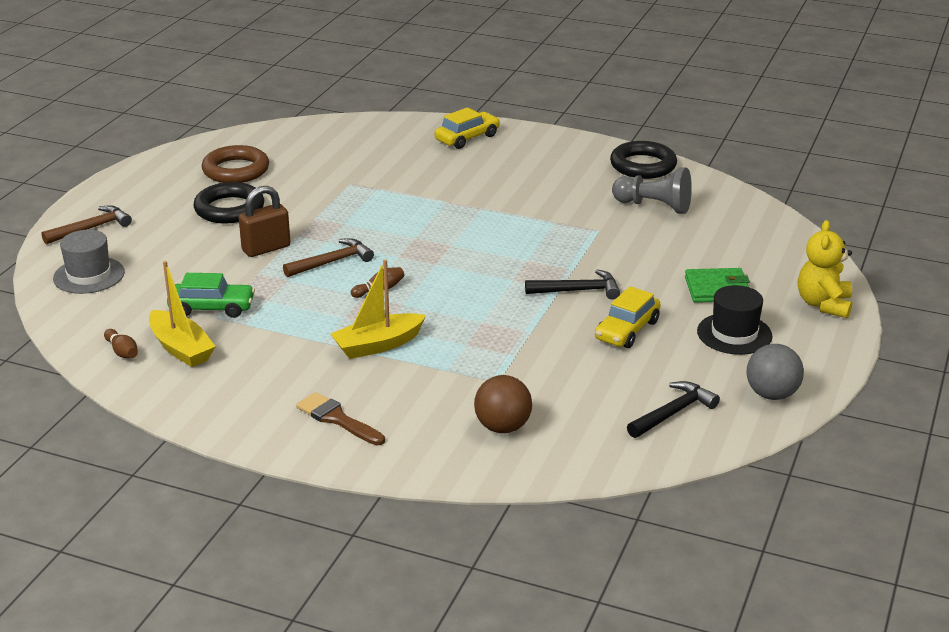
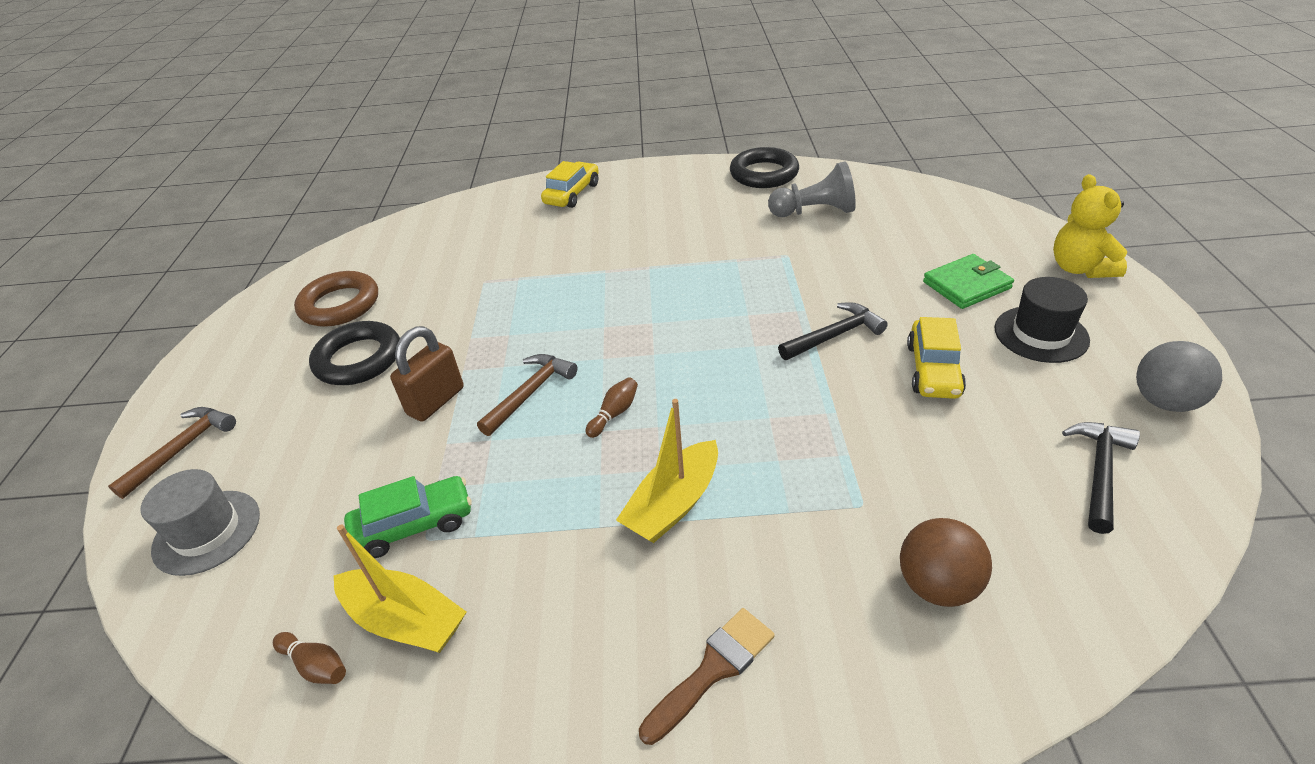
camera: 20 degrees left, 10 degrees up
brown brush [296,392,385,445] -> brown brush turned 120 degrees clockwise [639,608,775,745]

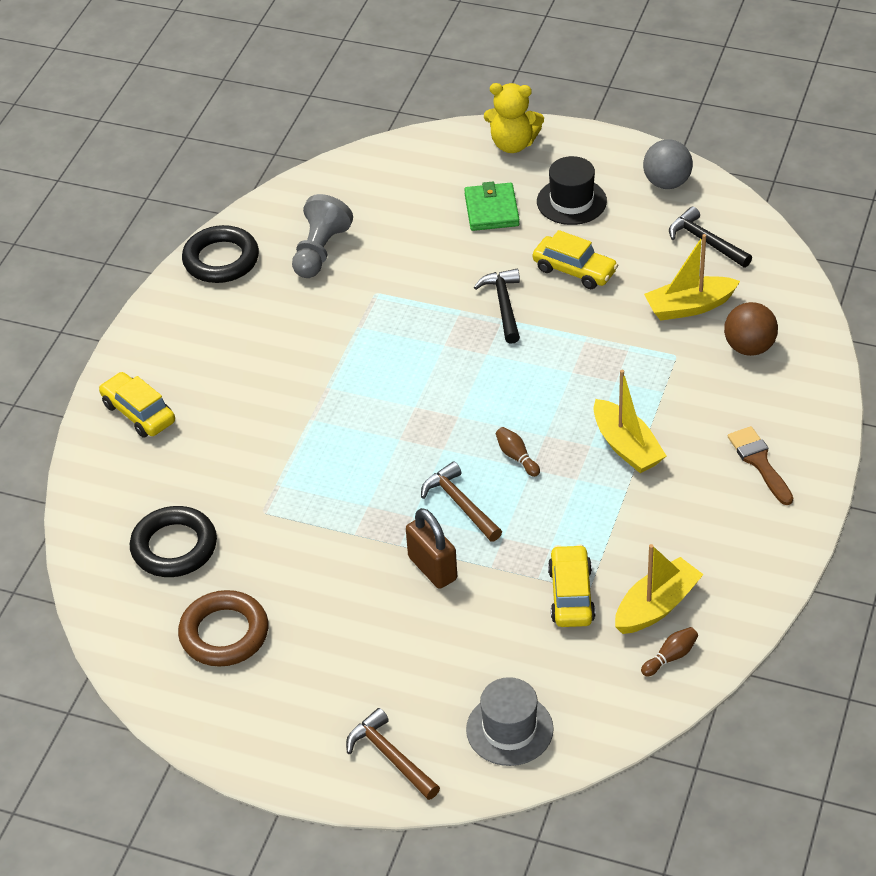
camera: 70 degrees left, 5 degrees up
black ring [309,321,400,385] -> black ring moved to [130,506,217,577]
green car [344,476,472,558] -> yellow car [548,544,595,627]
none -> yellow boat [644,234,740,321]

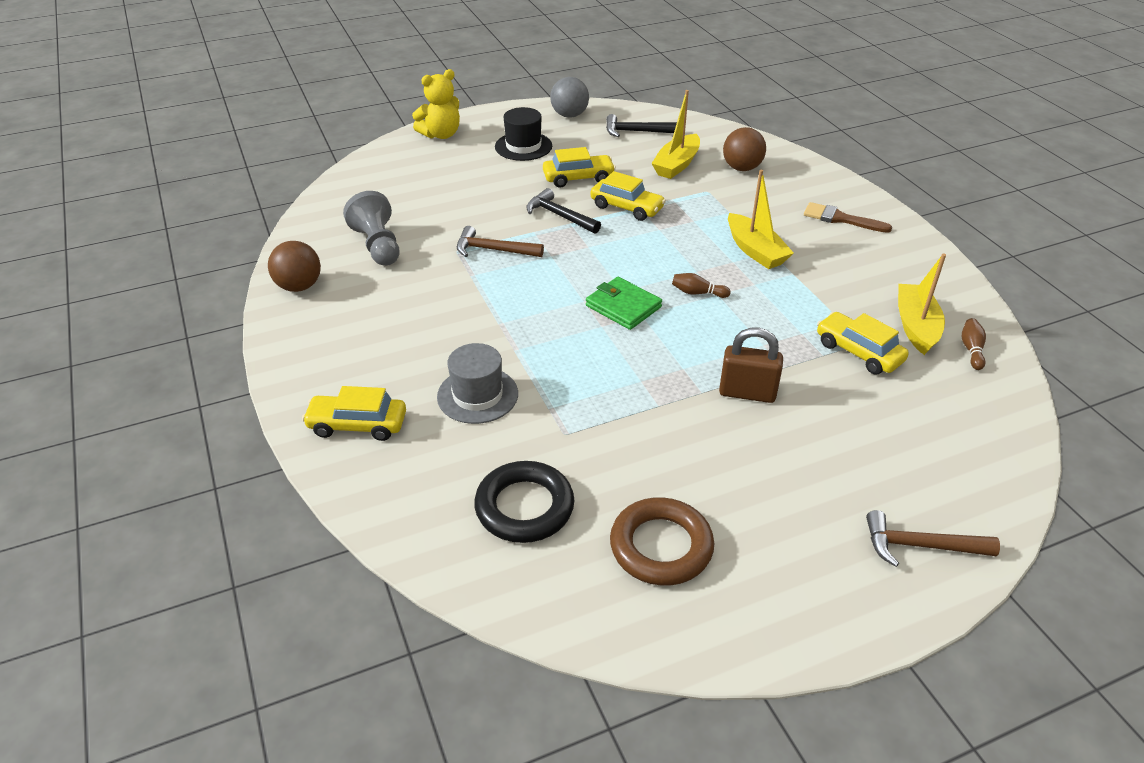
camera: 45 degrees left, 5 degrees down
black ring [182,225,259,283] -> brown ball [268,241,321,292]
brown hammer [421,461,502,542] -> brown hammer moved to [457,226,544,257]
green wallet [464,182,520,231] -> green wallet moved to [586,277,662,330]
grey hat [466,677,554,766] -> grey hat moved to [437,343,518,424]
yellow boat [594,370,666,473] -> yellow boat turned 45 degrees clockwise [728,170,794,269]
none -> yellow car [590,171,666,221]

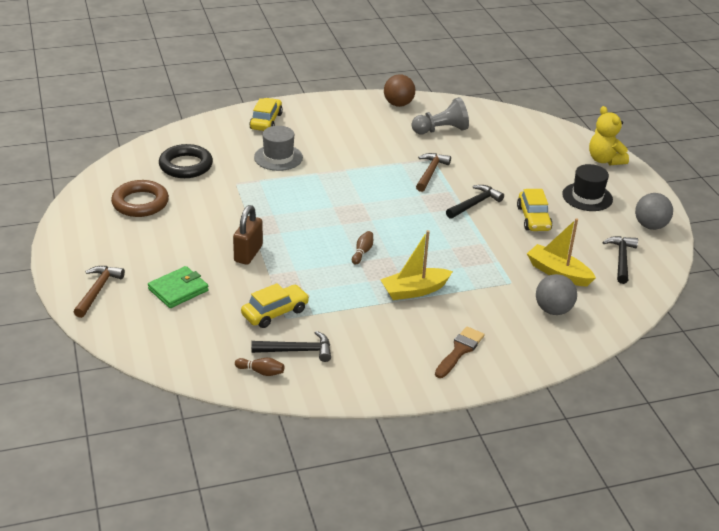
camera: 95 degrees right, 5 degrees down
green wallet [586,277,662,330] -> green wallet moved to [148,266,209,308]
yellow car [590,171,666,221] -> none
brown ball [723,127,766,171] -> grey ball [536,274,577,315]
yellow boat [898,253,946,355] -> black hammer [251,331,331,362]

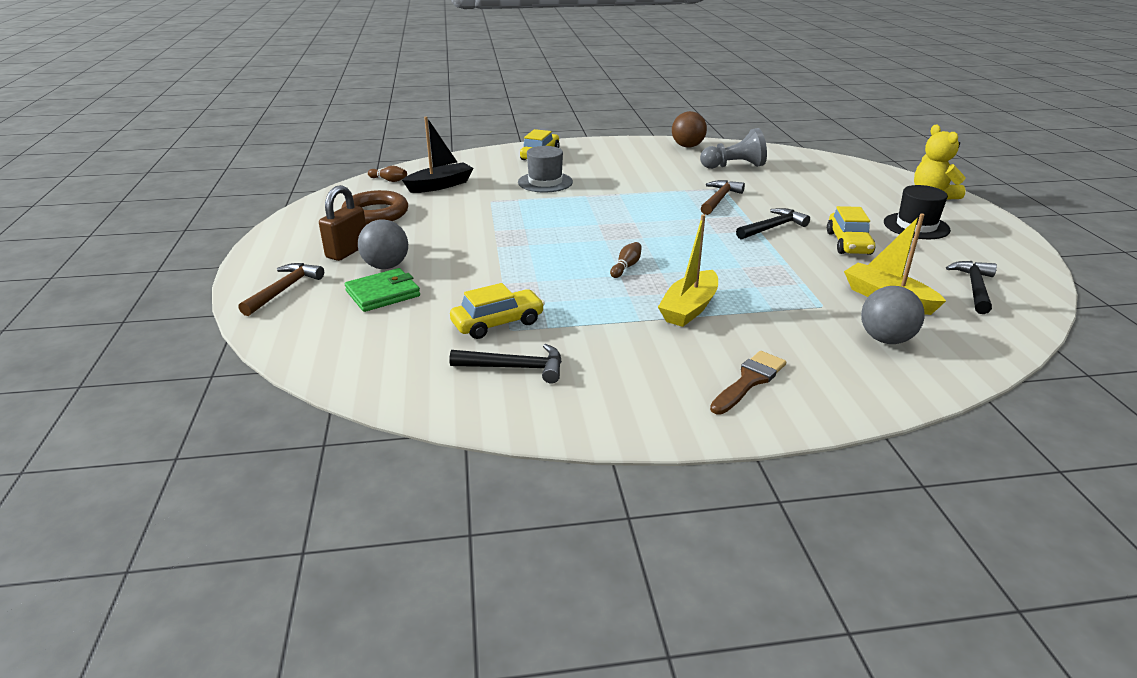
camera: 10 degrees right, 5 degrees down
black ring [159,144,213,178] -> black boat [402,117,474,193]
brown padlock [233,205,263,265] -> brown padlock moved to [319,185,366,261]
brown bowling pin [235,358,284,376] -> brown bowling pin moved to [368,166,407,182]
yellow boat [380,230,453,300] -> yellow boat turned 45 degrees counterclockwise [658,214,718,327]
grey ball [635,193,673,230] -> grey ball moved to [358,219,408,269]

